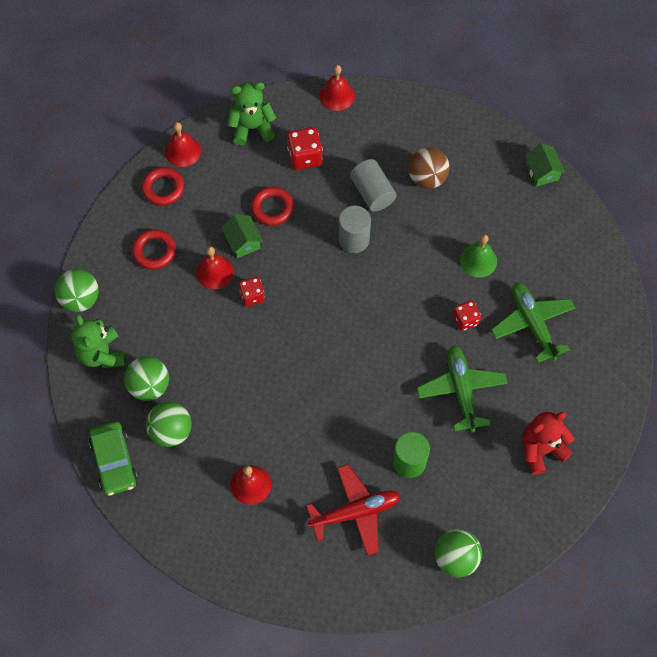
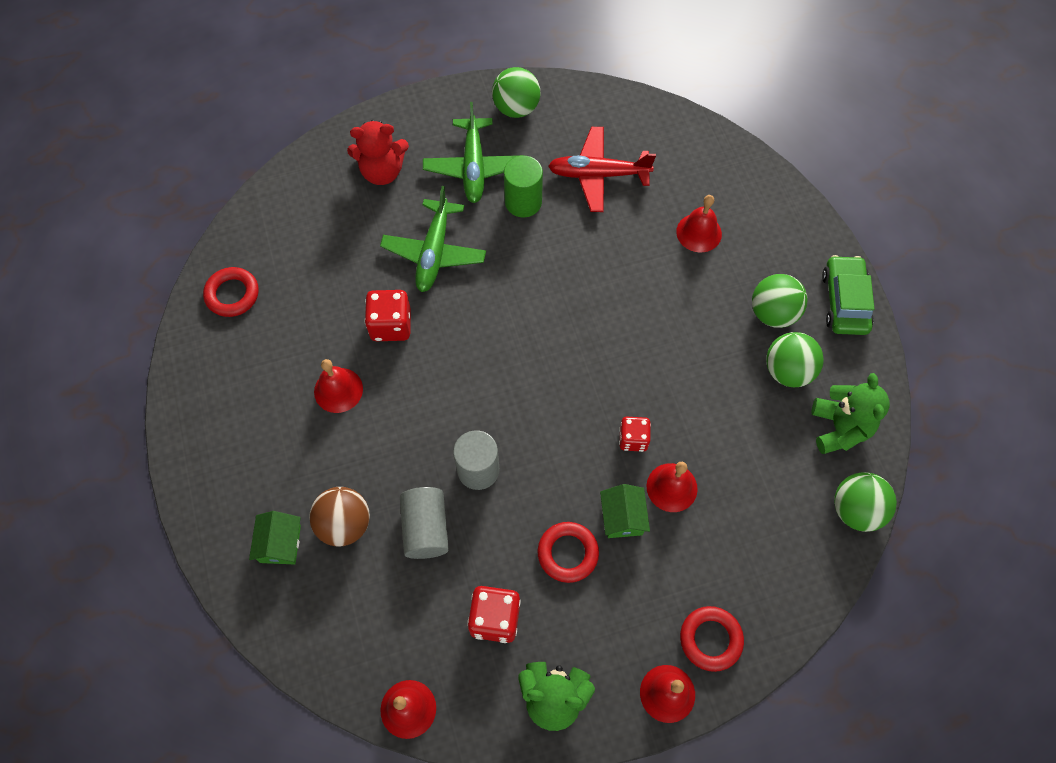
camera: 160 degrees left, 0 degrees up
red ring [132,229,176,270] -> red ring moved to [203,267,259,317]
red dice [453,300,481,331] -> red dice [365,290,411,341], size x1.50
green bell [460,234,497,278] -> red bell [314,359,363,413]
green plane [491,282,575,363] -> green plane moved to [423,102,524,203]
green house [525,144,565,187] -> green house moved to [249,511,301,565]

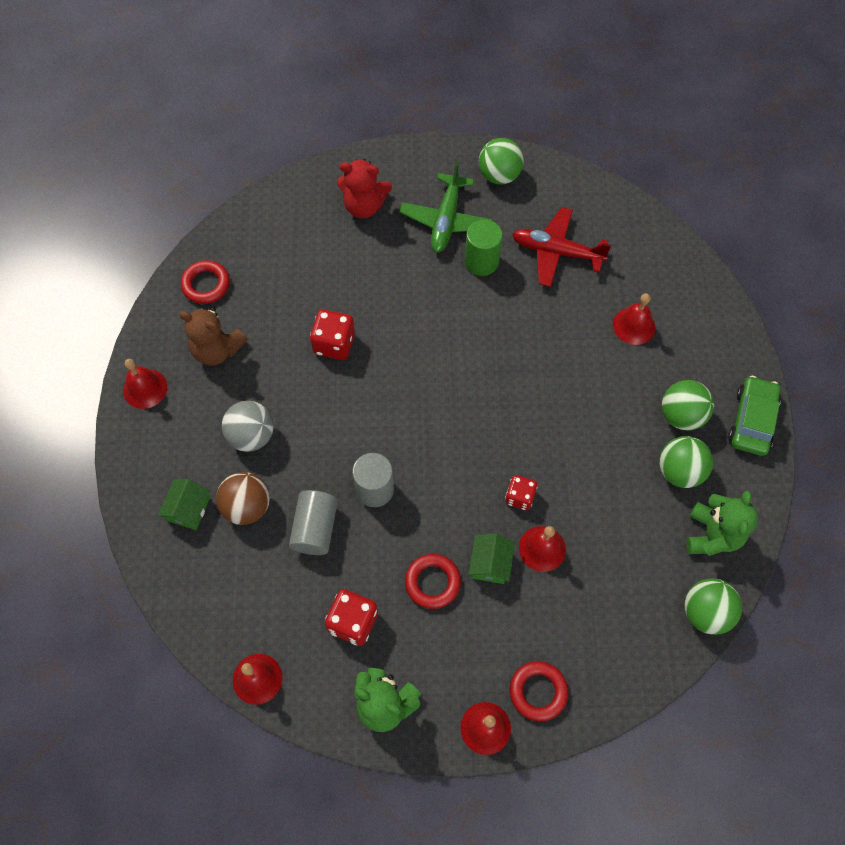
camera: 15 degrees right, 0 degrees up
red bell [314,359,363,413] -> red bell moved to [123,359,167,409]
green plane [380,186,486,292] -> none
none -> brown teddy bear [179,307,248,366]
none -> grey ball [222,401,274,452]

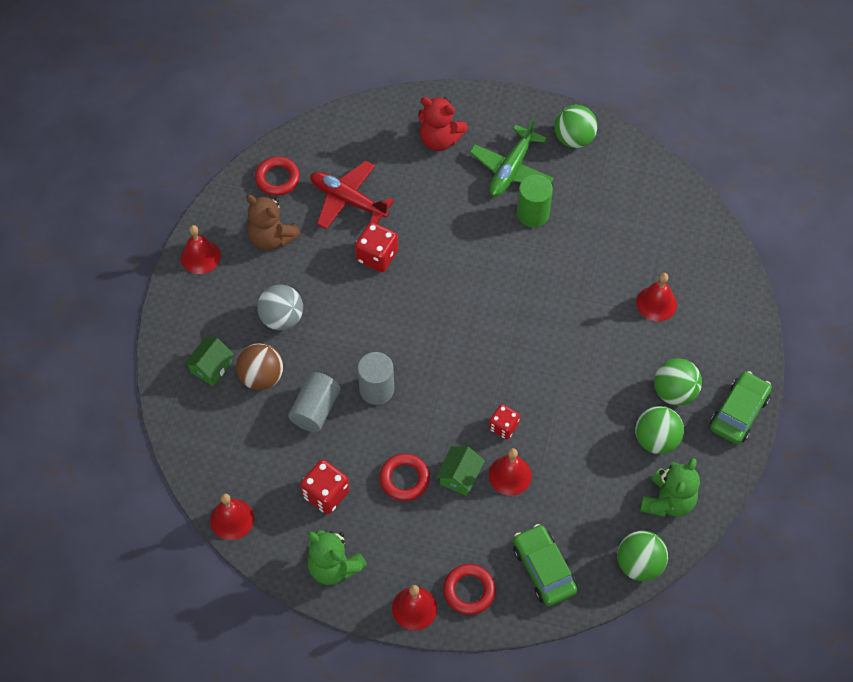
camera: 15 degrees right, 5 degrees down
red plane [512,207,611,287] -> red plane moved to [310,161,394,229]
none -> green car [513,524,577,606]

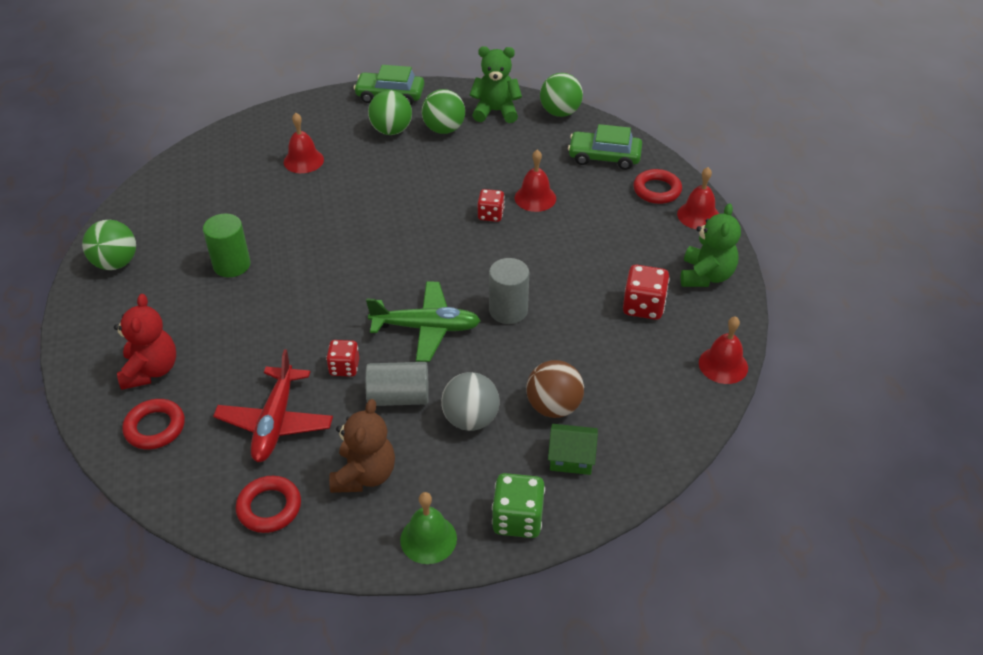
camera: 115 degrees left, 15 degrees down
red bell [181,225,221,274] -> green bell [400,492,457,564]
grey cylinder [288,372,340,432] -> grey cylinder moved to [365,362,429,406]
red dice [355,222,398,272] -> red dice [326,340,359,377], size x0.67
red ring [379,453,430,501] -> red ring moved to [122,399,185,450]
green house [436,446,485,496] -> none
green plane [469,117,554,197] -> green plane moved to [366,281,481,362]
green car [513,524,577,606] -> green car turned 60 degrees clockwise [568,124,642,170]
none -> green dice [492,473,545,538]

